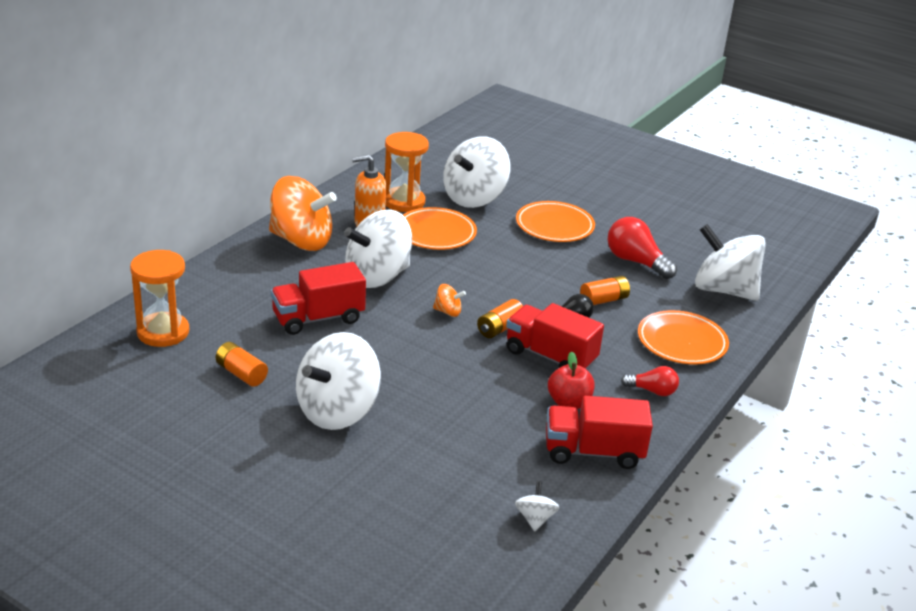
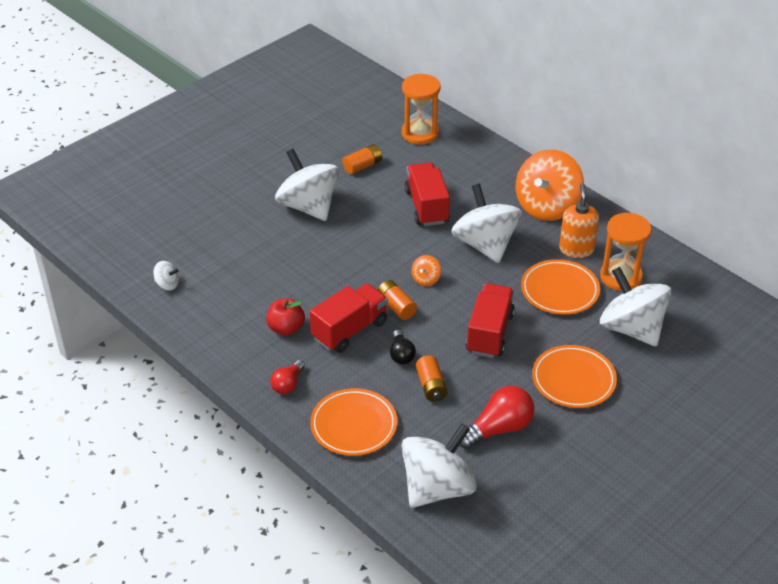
camera: 105 degrees right, 10 degrees up
red truck [546,396,653,469] -> red truck moved to [466,283,515,358]

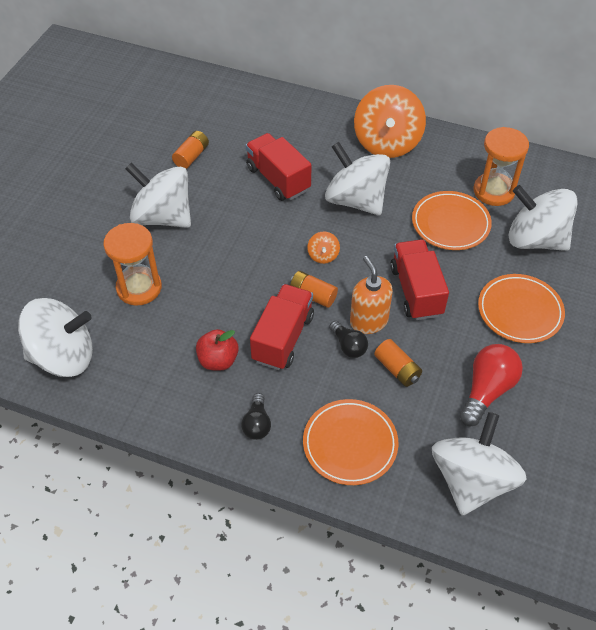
camera: 25 degrees left, 10 degrees up
white spinning top [153,261,179,290] -> white spinning top [18,298,93,377], size x2.41
red light bulb [270,360,305,394] -> black light bulb [241,393,271,440]
orange hourglass [402,73,440,145] -> orange hourglass moved to [103,223,162,306]
orange soap dispenser [559,183,599,258] -> orange soap dispenser moved to [350,256,393,334]

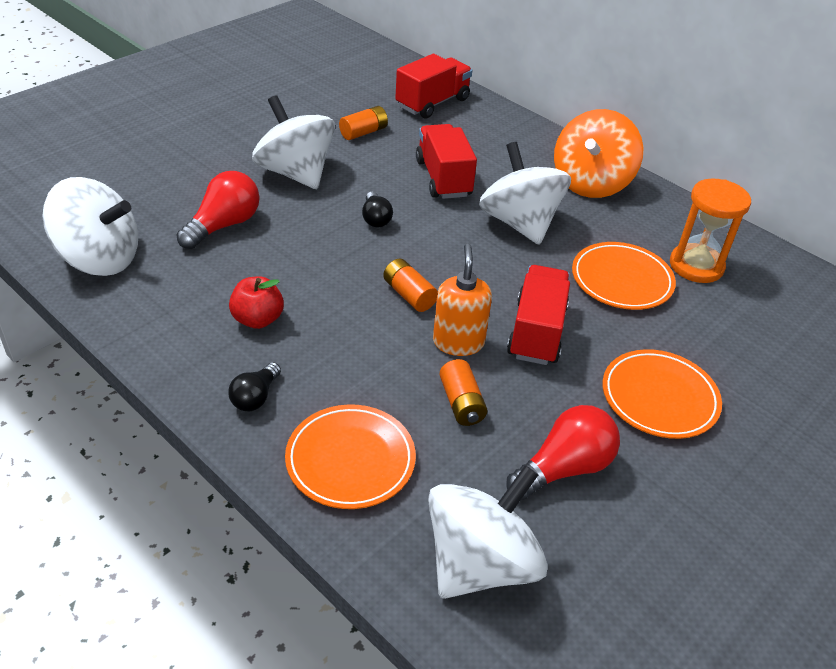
camera: 20 degrees right, 10 degrees down
orange hourglass [103,223,162,306] -> red light bulb [177,171,260,249]
red truck [250,284,314,370] -> red truck moved to [395,54,472,119]
orange spinning top [307,231,340,264] -> none
black light bulb [329,321,368,358] -> black light bulb moved to [362,192,393,227]
white spinning top [509,185,578,251] -> none

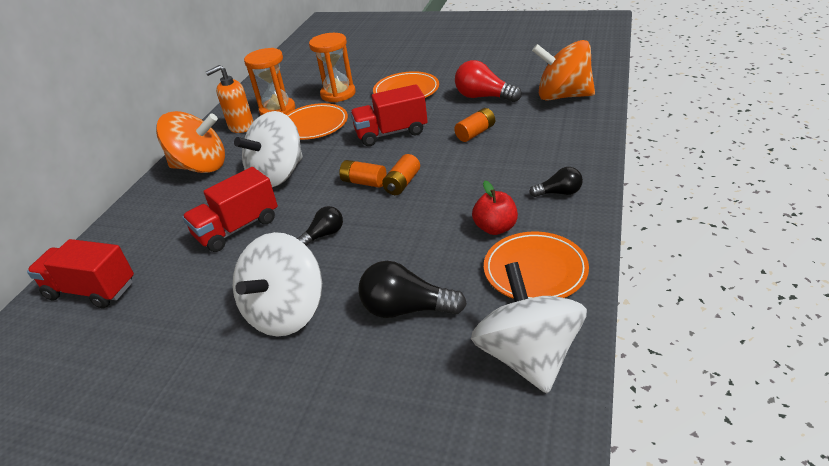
camera: 110 degrees left, 5 degrees down
red light bulb [177,171,260,249] -> black light bulb [358,261,467,318]
orange plate [285,405,416,509] -> orange plate moved to [484,232,589,299]
orange battery [339,106,388,140] -> orange battery moved to [339,160,387,188]
white spinning top [428,465,548,599] -> orange spinning top [532,40,595,101]
orange soap dispenser [433,244,492,356] -> orange soap dispenser moved to [206,65,254,133]
none -> orange hourglass [309,33,356,102]

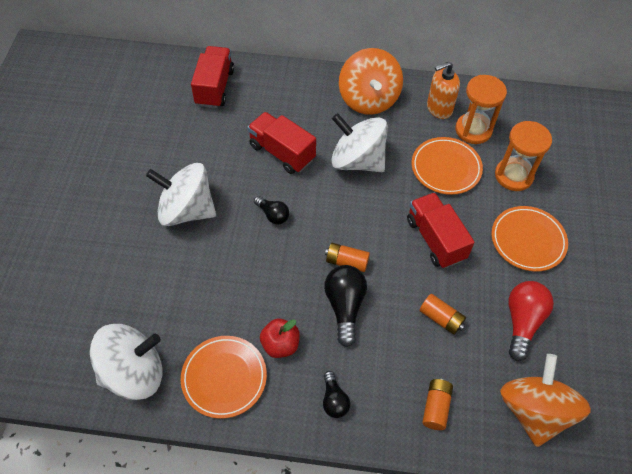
camera: 75 degrees right, 20 degrees up
orange soap dispenser [206,65,254,133] -> orange soap dispenser turned 75 degrees counterclockwise [427,62,460,119]
orange battery [339,160,387,188] -> orange battery moved to [422,379,453,430]
black light bulb [358,261,467,318] -> black light bulb moved to [324,265,367,347]

